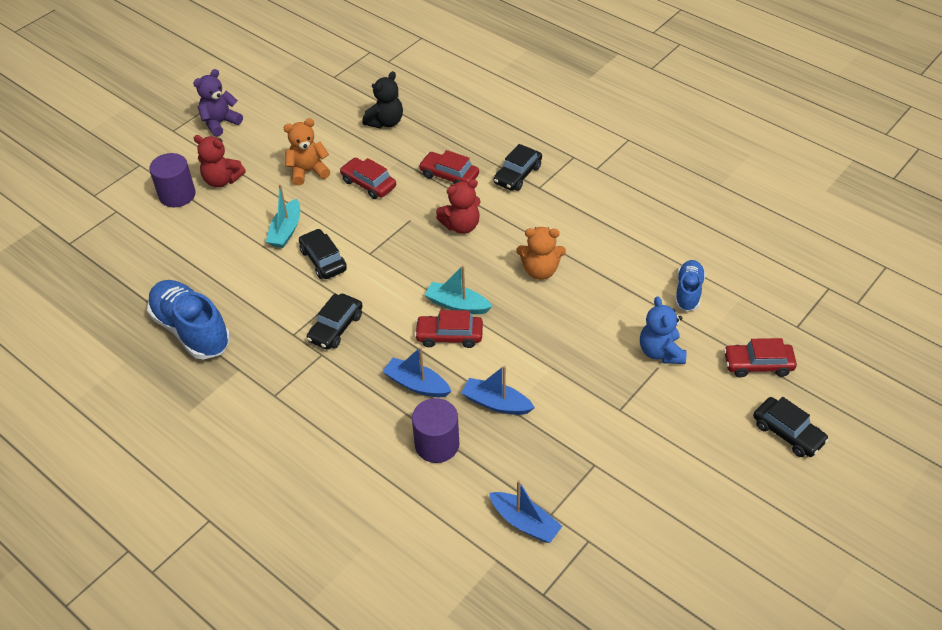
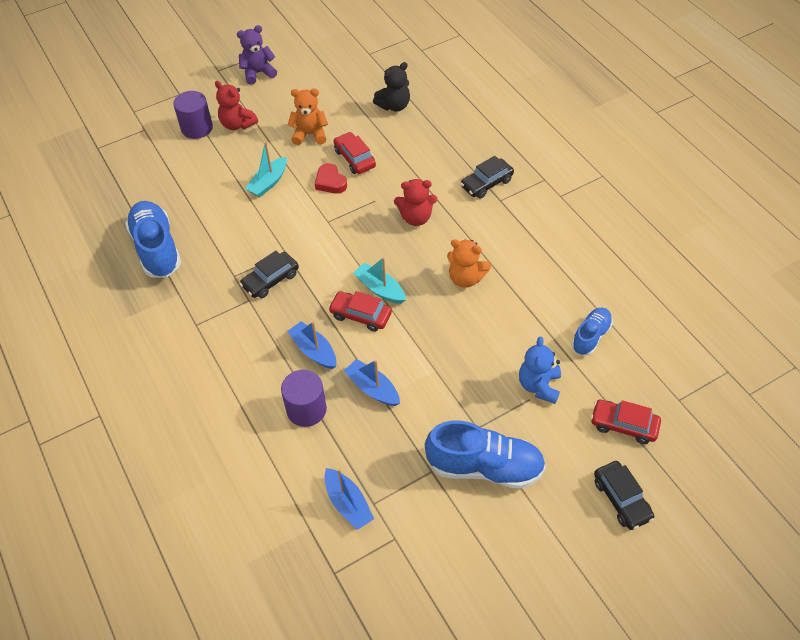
camera: 20 degrees right, 5 degrees up
black car [299,229,347,279] -> none
red car [419,150,479,184] -> none
none -> red heart [315,163,347,194]
none -> blue shoe [425,421,546,489]

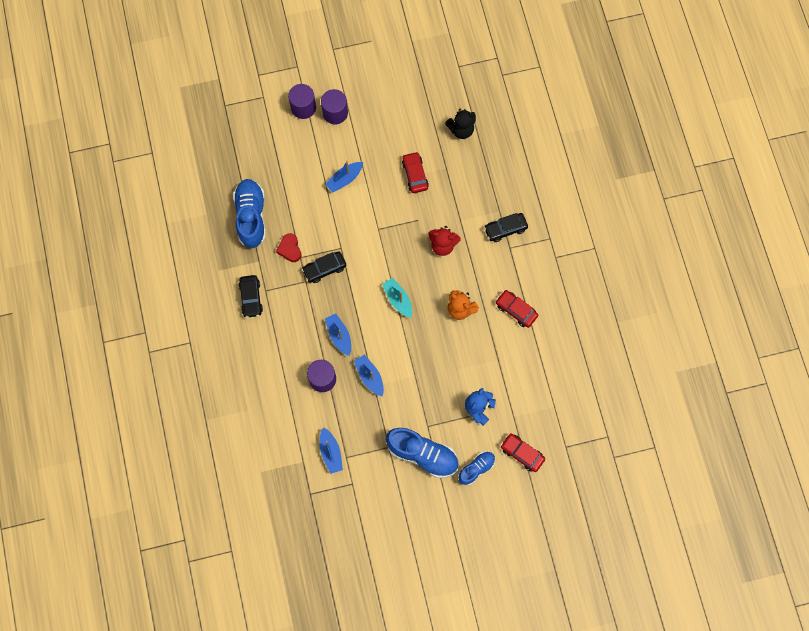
camera: 15 degrees right, 20 degrees up
red teddy bear [215,81,258,130] -> purple cylinder [321,89,348,124]
purple teddy bear [237,25,277,85] -> none
turquoise boat [245,142,287,197] -> blue boat [325,161,363,193]
orange teddy bear [288,88,328,145] -> none
red heart [315,163,347,194] -> red heart moved to [276,233,301,262]
red car [328,291,392,332] -> red car moved to [496,290,538,328]
blue shoe [571,307,613,356] -> blue shoe moved to [458,451,495,485]
black car [594,461,654,530] -> black car moved to [239,275,263,318]

